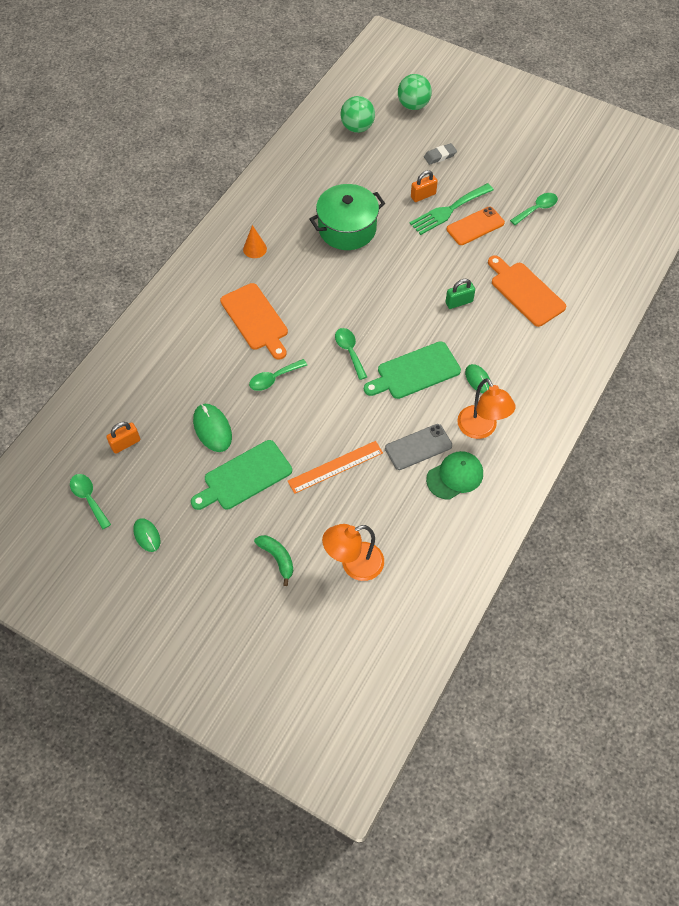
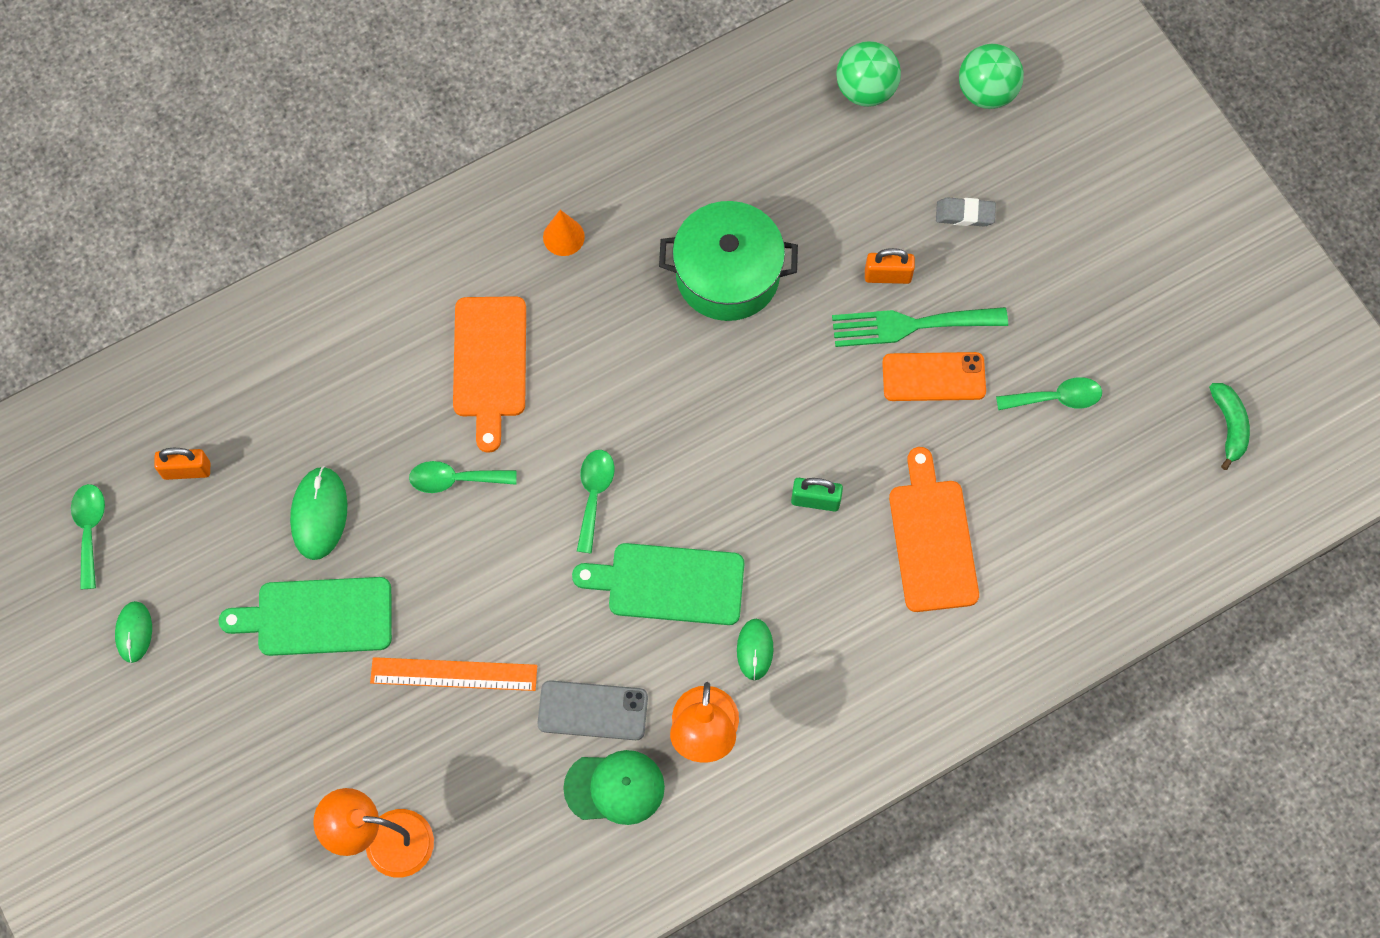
camera: 30 degrees right, 10 degrees up
green banana [254,535,293,586] -> green banana moved to [1209,383,1250,470]

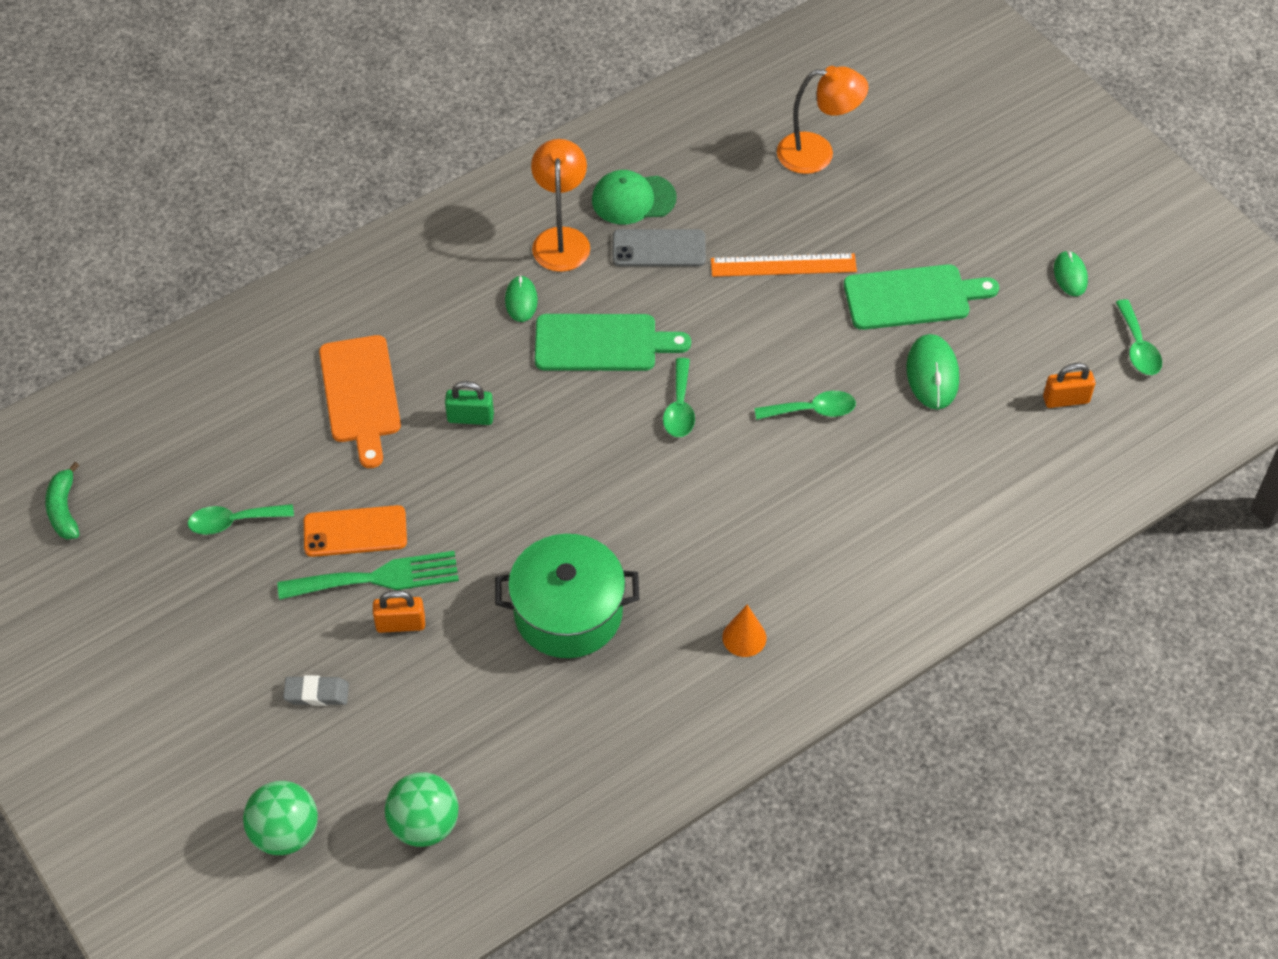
camera: 175 degrees right, 15 degrees down
orange cutting board [453,296,526,453] -> none

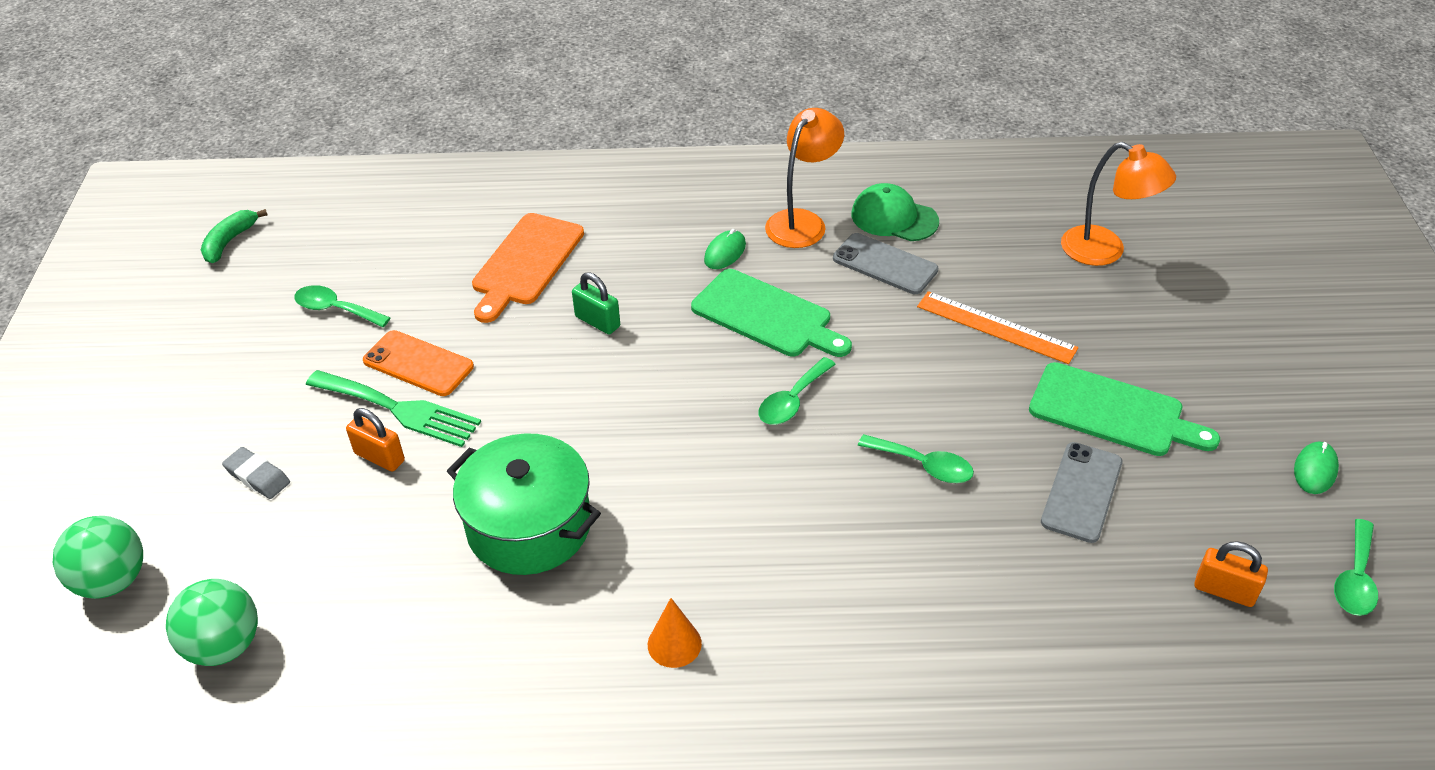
camera: 35 degrees right, 10 degrees down
green mouse [906,334,959,409] -> grey phone [1041,442,1123,543]

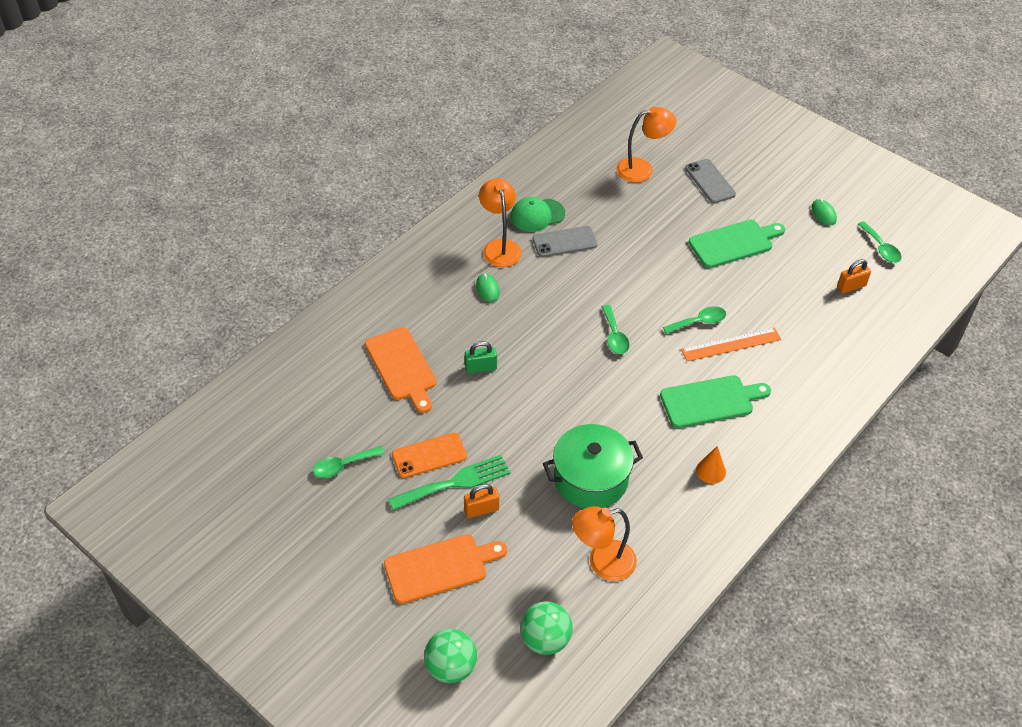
camera: 50 degrees left, 5 degrees up
green banana [201,209,268,263] -> none
grey eraser [222,447,290,499] -> orange cutting board [384,534,507,604]
green cutting board [691,269,852,357] -> green cutting board moved to [660,375,771,428]
orange ruler [917,291,1078,364] -> orange ruler moved to [681,328,781,361]
grey phone [1041,442,1123,543] -> grey phone moved to [685,159,736,203]
none -> orange lamp [572,506,637,581]

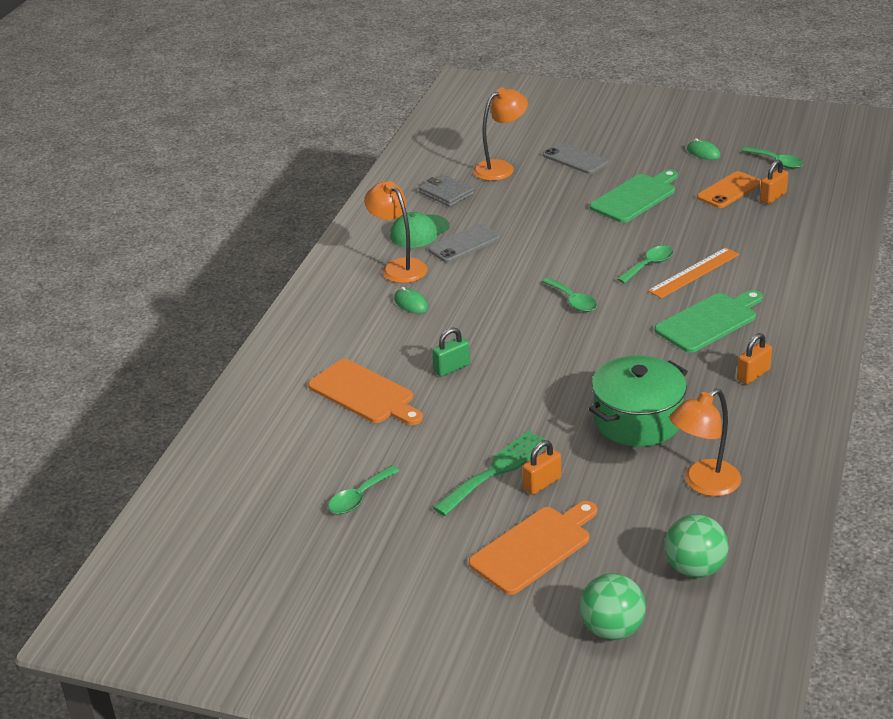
camera: 20 degrees left, 15 degrees down
orange phone [392,433,467,478] -> orange phone moved to [697,171,761,208]
orange cone [696,446,726,484] -> orange padlock [737,333,772,384]
none -> grey wallet [419,174,474,207]

